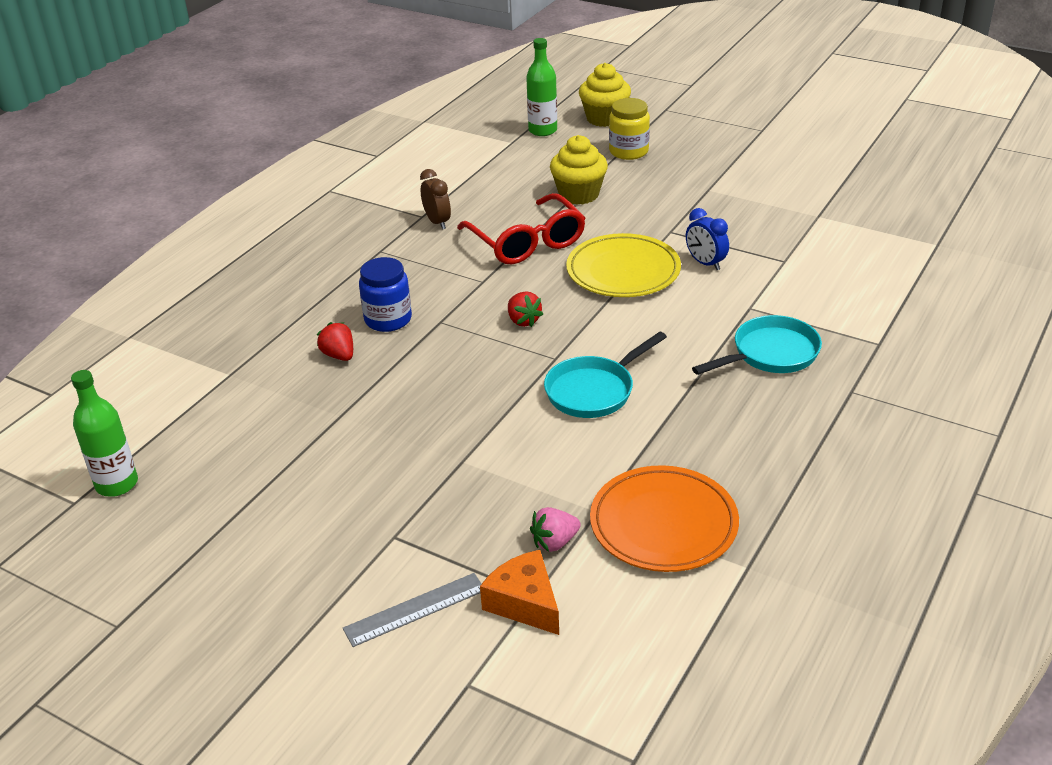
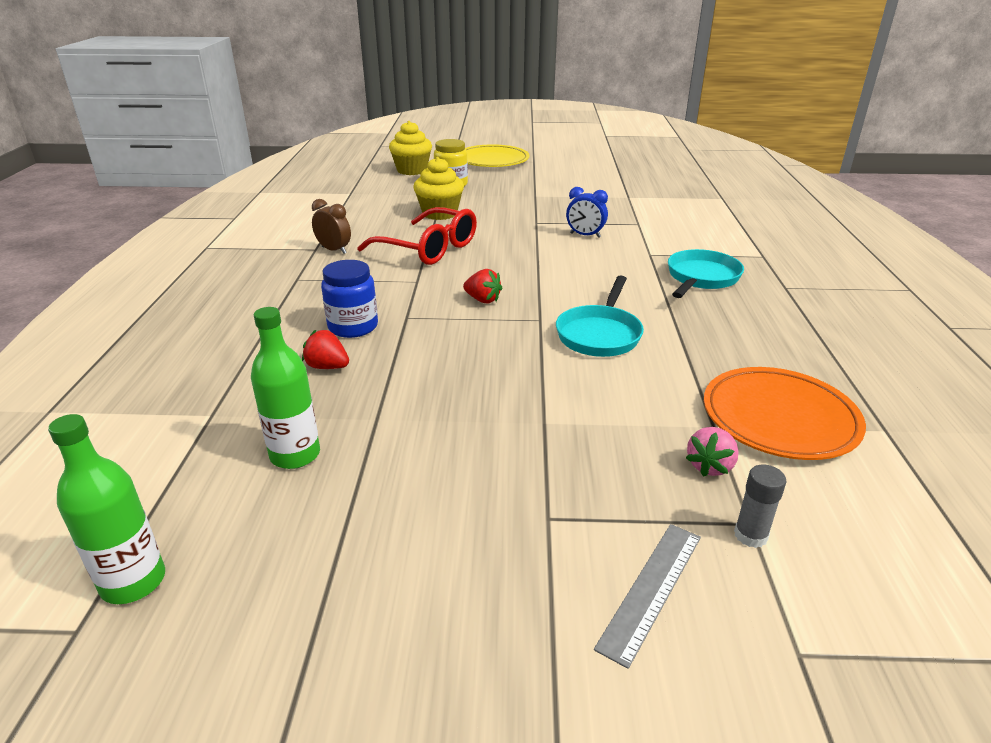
camera: 30 degrees left, 5 degrees down
orange cheese [480,550,559,635] -> grey glue stick [734,465,786,548]
green bottle [526,38,557,136] -> green bottle moved to [251,307,320,469]
yellow plate [566,233,681,297] -> yellow plate moved to [465,144,529,167]

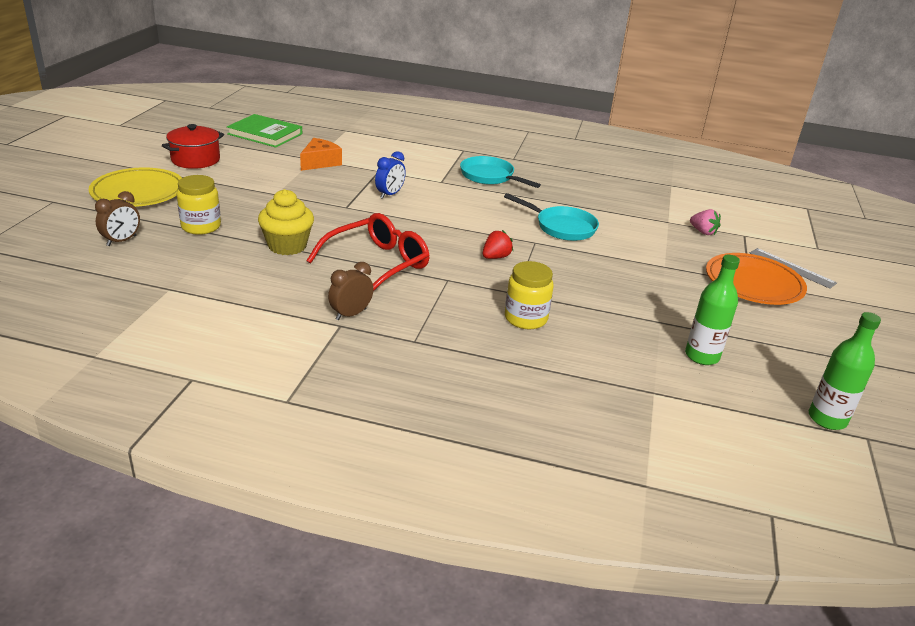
camera: 80 degrees left, 0 degrees up
red strawberry [302,330,349,369] -> none
blue jar [321,260,378,338] -> yellow jar [505,261,554,329]
yellow cupcake [389,121,432,175] -> brown clock [95,191,140,246]
orange plate [704,367,866,460] -> orange plate moved to [706,253,807,305]
grey glue stick [734,465,786,548] -> none
none -> red pot [162,124,224,169]
none -> green book [227,114,302,147]
none -> orange cheese [300,138,342,171]

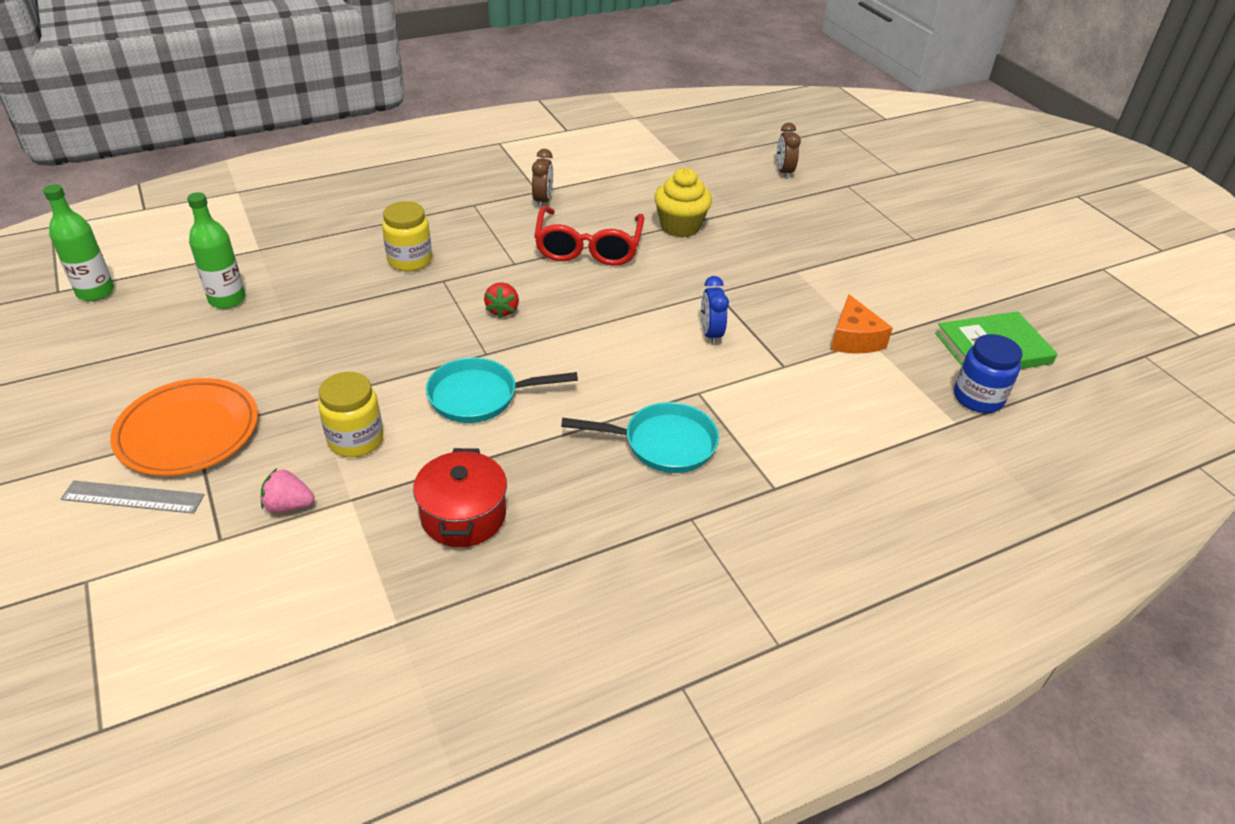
camera: 140 degrees right, 10 degrees up
yellow plate [89,167,182,207] -> none
red pot [162,124,224,169] -> red pot moved to [413,448,507,547]
yellow jar [177,175,221,235] -> yellow jar moved to [318,372,383,457]
none -> blue jar [954,334,1023,413]

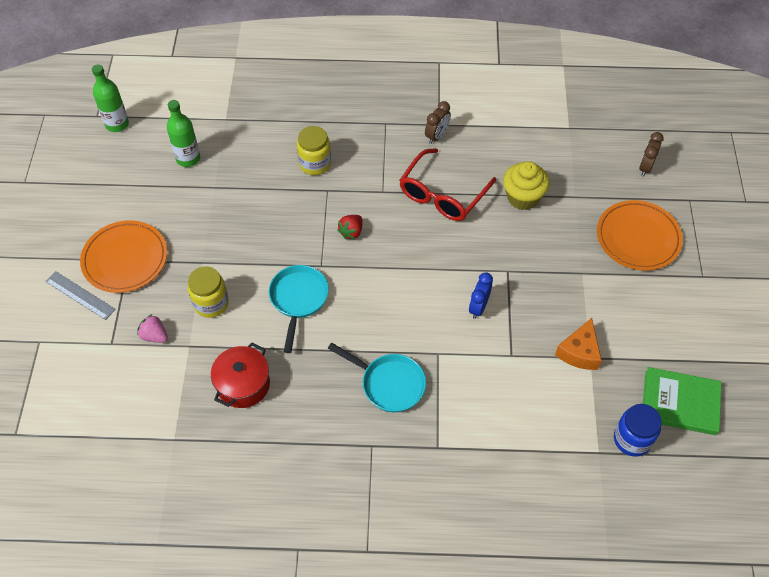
camera: 30 degrees right, 15 degrees up
turquoise pan [426,358,578,423] -> turquoise pan turned 75 degrees clockwise [269,265,329,353]
none -> orange plate [597,200,683,271]

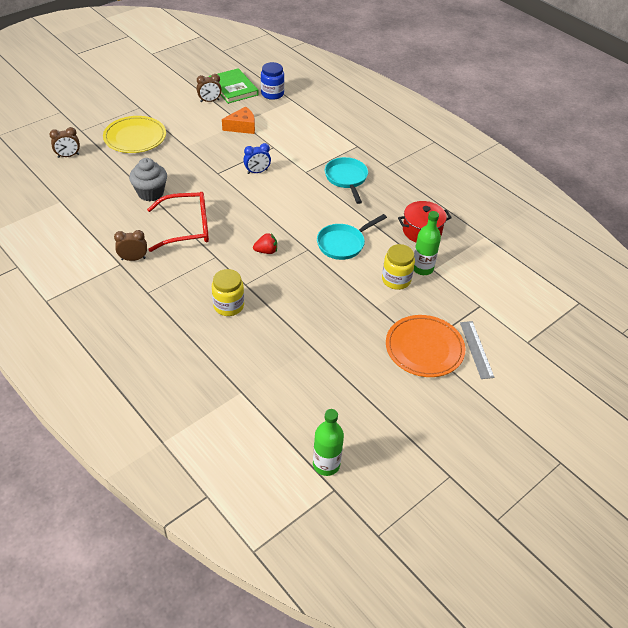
camera: 135 degrees left, 10 degrees down
pink strawberry [137,314,168,343] -> none
green bottle [167,100,200,167] -> green bottle moved to [414,211,441,275]
yellow cupcake [503,161,549,210] -> grey cupcake [129,158,167,201]
orange plate [597,200,683,271] -> yellow plate [103,116,166,153]
none -> brown clock [197,74,222,102]

